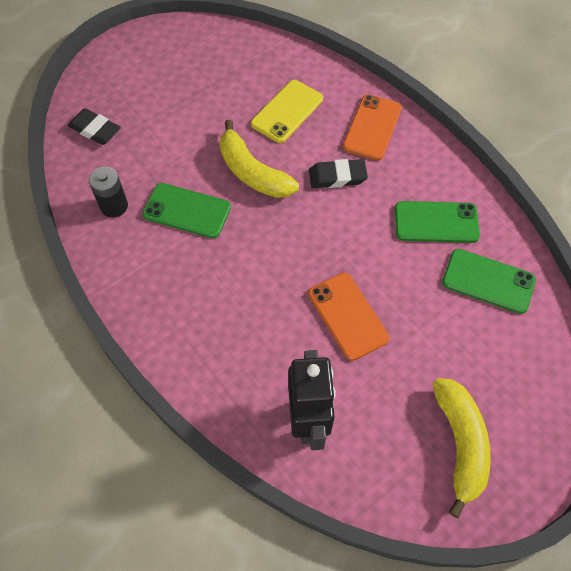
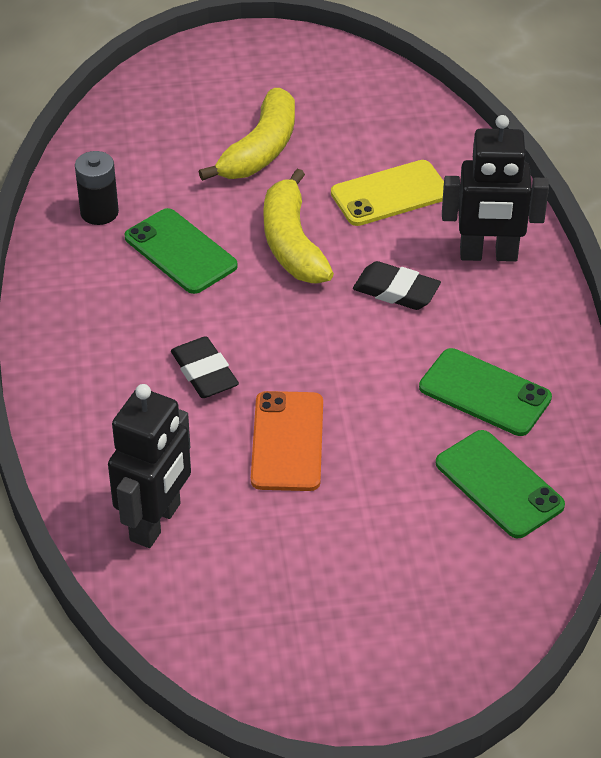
camera: 30 degrees right, 15 degrees down
black eraser [68,108,121,145] -> black eraser moved to [171,336,239,398]
orange phone [343,94,402,160] -> black robot [442,115,549,262]
yellow banana [433,378,491,518] -> yellow banana moved to [199,88,295,181]

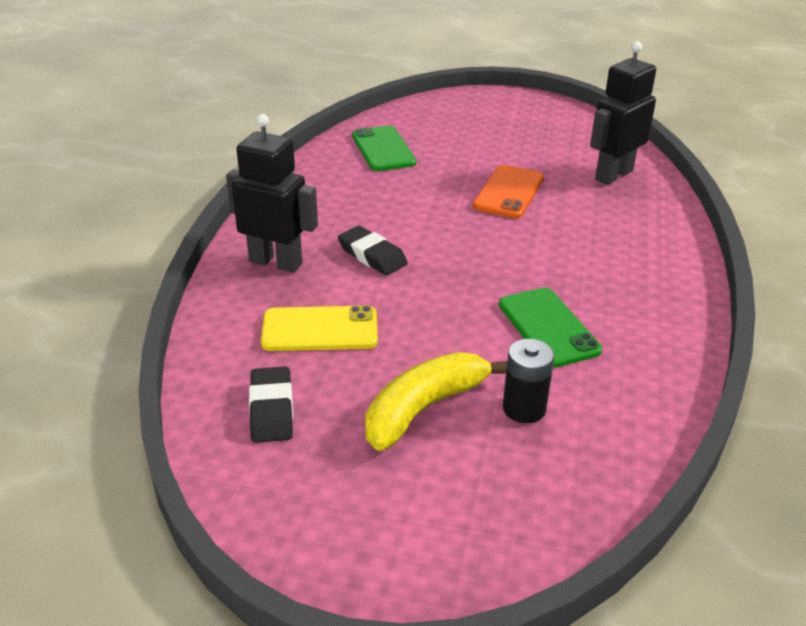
camera: 160 degrees left, 10 degrees down
black battery [75,151,119,225] -> black battery moved to [503,339,554,423]
black eraser [171,336,239,398] -> black eraser moved to [249,366,293,443]
yellow banana [263,169,334,284] -> none
green phone [419,348,552,436] -> none

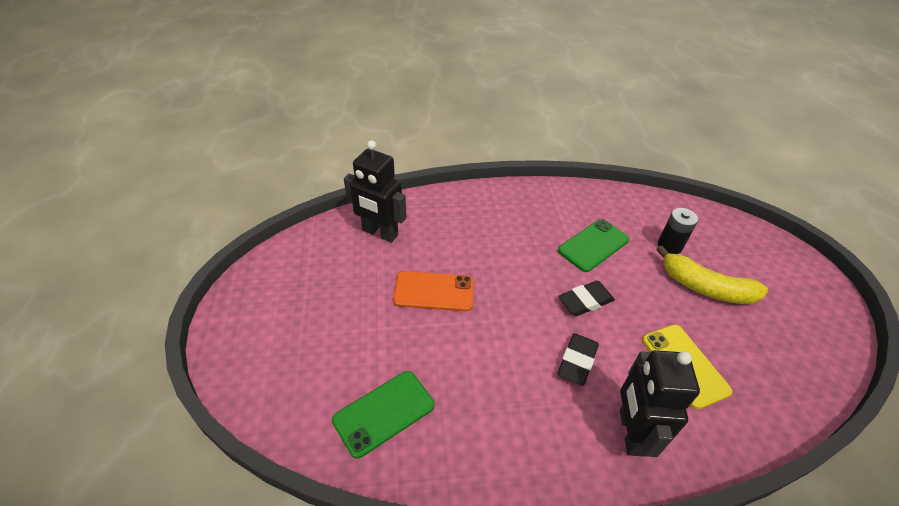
camera: 110 degrees left, 10 degrees up
black eraser [249,366,293,443] -> black eraser moved to [559,281,615,316]

